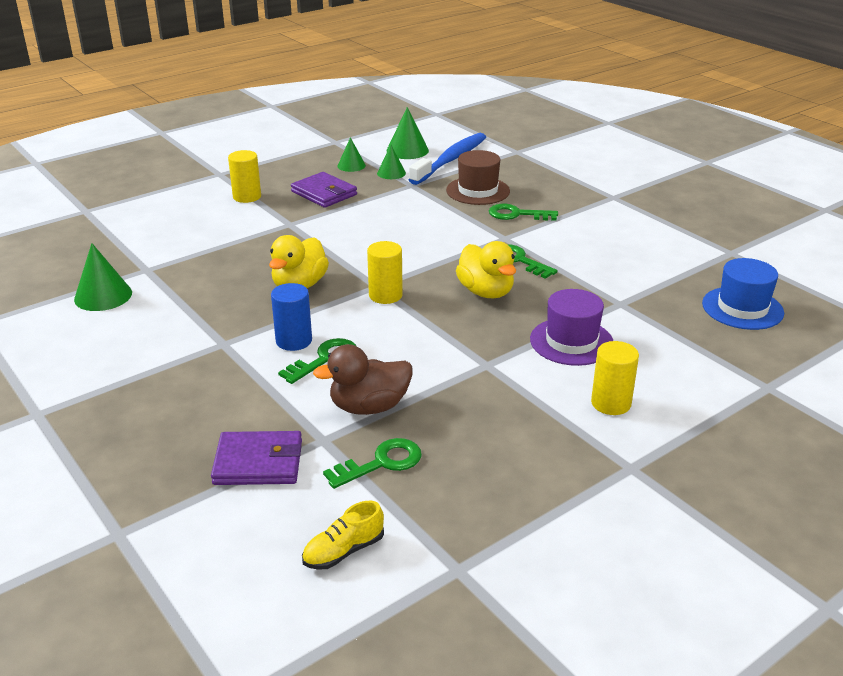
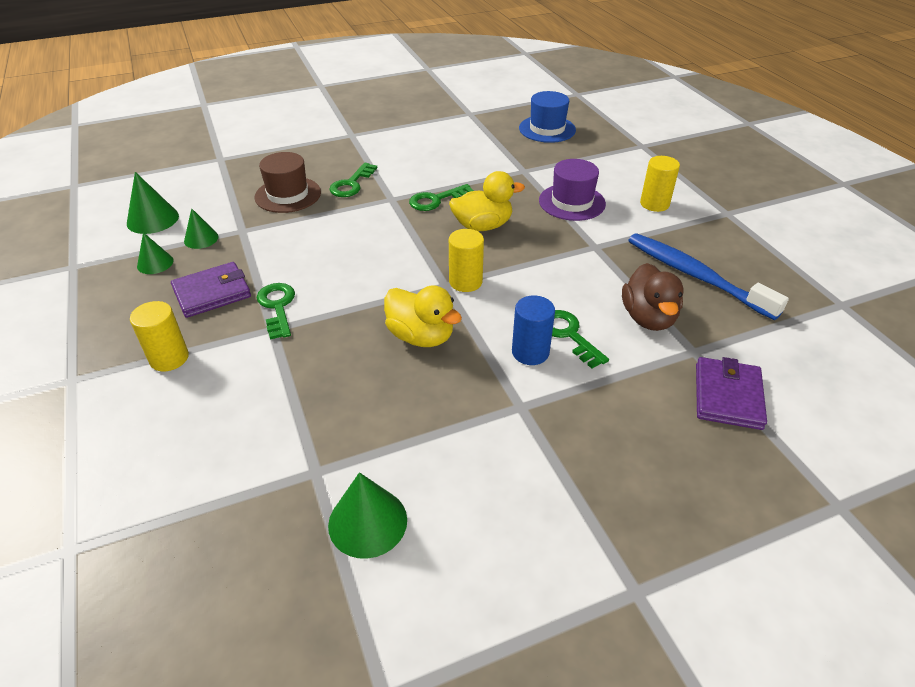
camera: 75 degrees left, 10 degrees up
yellow shoe [302,501,384,570] -> none
green key [323,438,422,489] -> green key moved to [257,283,295,339]
blue toothbrush [409,133,486,185] -> blue toothbrush moved to [628,233,789,320]

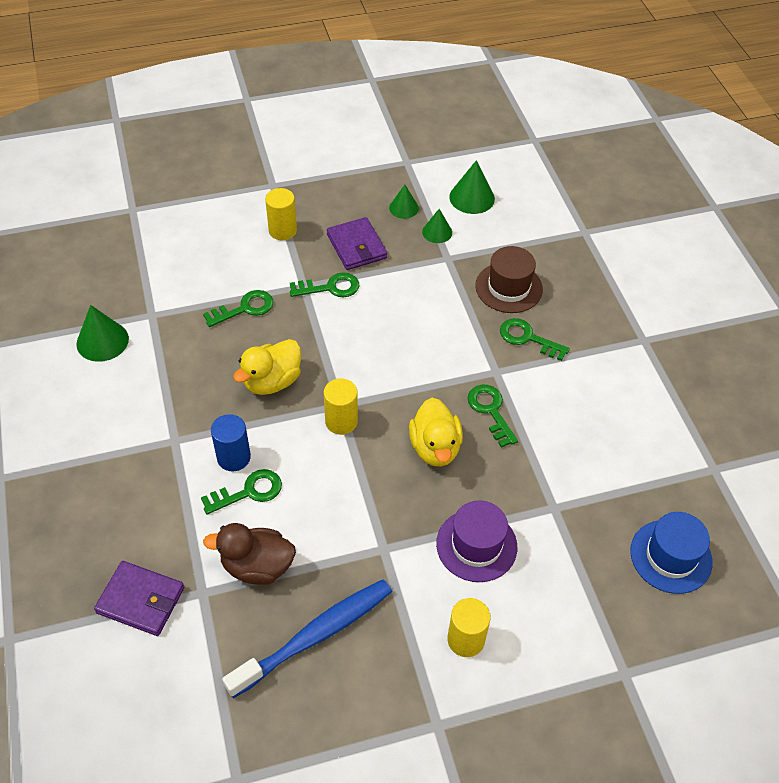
camera: 95 degrees right, 10 degrees up
none -> green key [203,290,273,327]

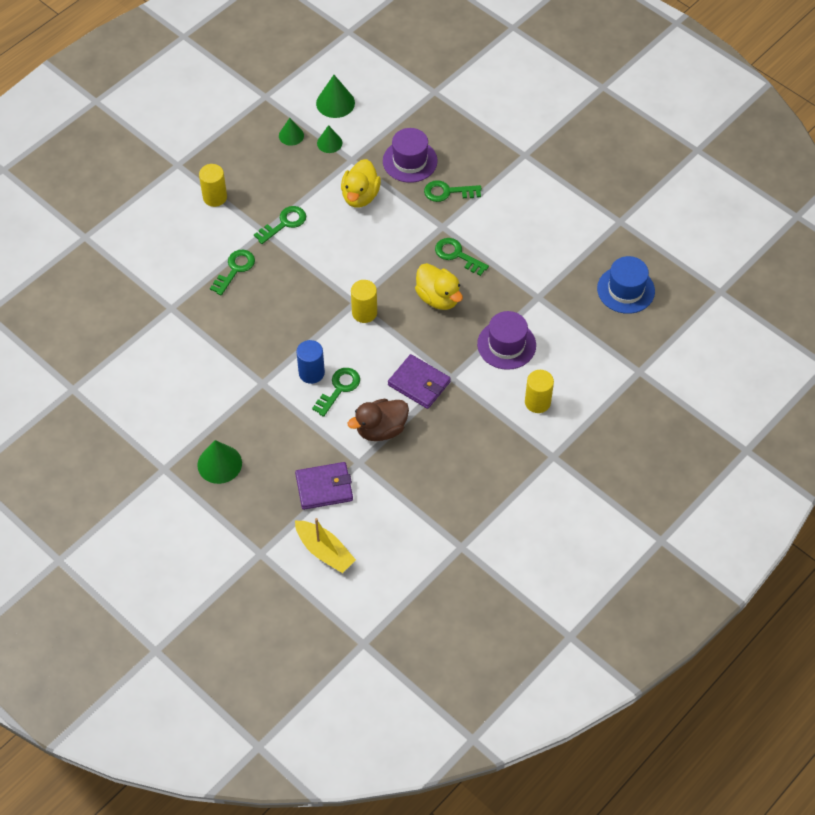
camera: 30 degrees left, 5 degrees up
green cone [76,305,129,362] -> green cone moved to [197,440,242,484]
blue toothbrush [222,579,392,698] -> none
yellow duck [233,339,301,395] -> yellow duck moved to [341,159,381,208]
purple wallet [327,217,387,270] -> purple wallet moved to [388,354,451,409]
brown hat [475,246,543,313] -> purple hat [383,128,438,183]
none -> yellow boat [295,518,356,573]

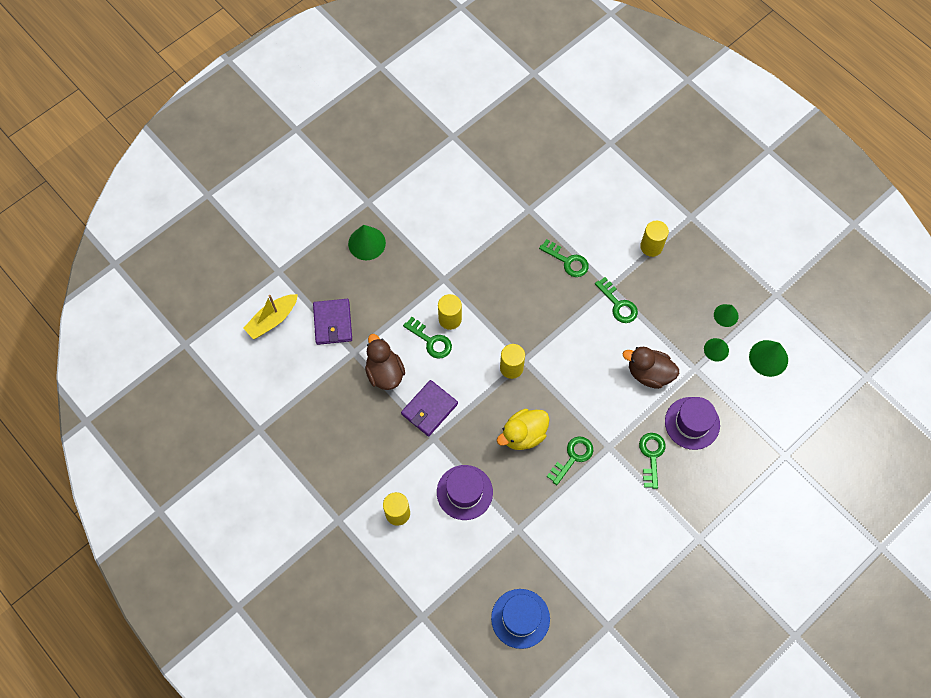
camera: 95 degrees right, 10 degrees up
blue cylinder [297,340,325,384] -> yellow cylinder [438,294,462,330]
yellow duck [341,159,381,208] -> brown duck [623,347,679,389]

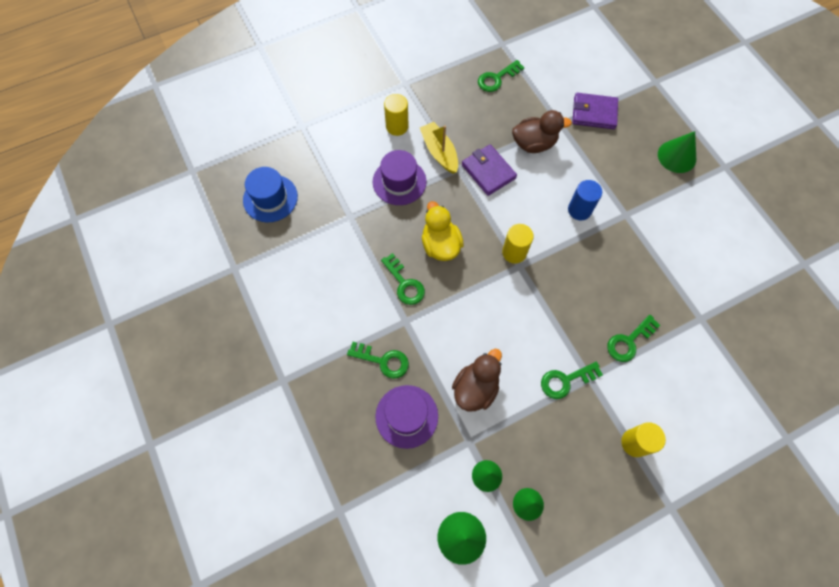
camera: 105 degrees right, 0 degrees up
yellow boat [243,294,298,340] -> yellow boat moved to [420,122,458,174]
green key [403,317,452,359] -> green key moved to [478,60,524,92]
yellow cylinder [438,294,462,330] -> blue cylinder [568,180,602,220]

